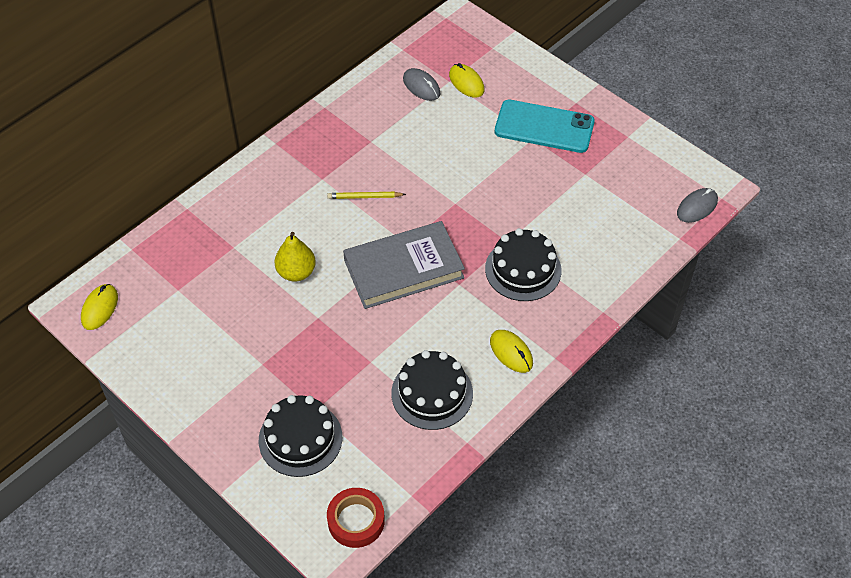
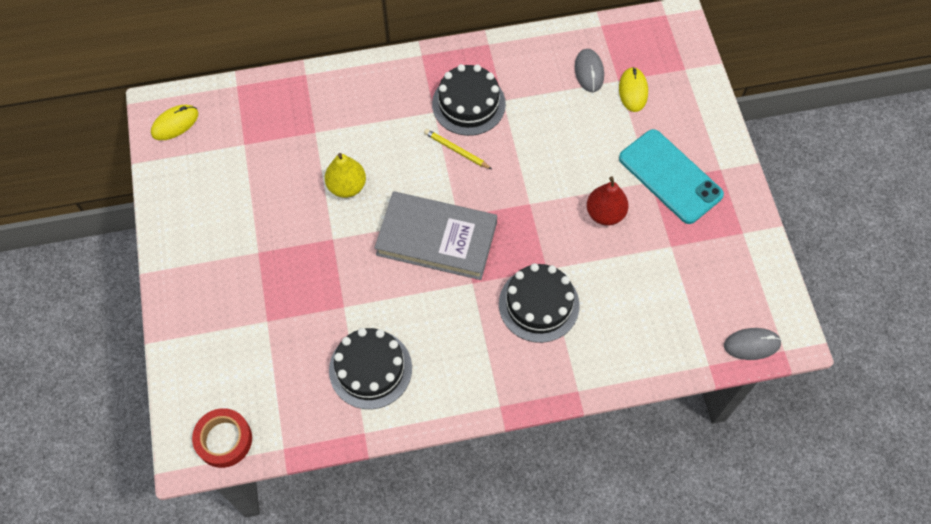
camera: 35 degrees right, 10 degrees up
black cake [259,395,342,477] -> black cake moved to [432,64,506,136]
yellow mouse [490,330,533,373] -> none
none -> red pear [587,177,629,225]

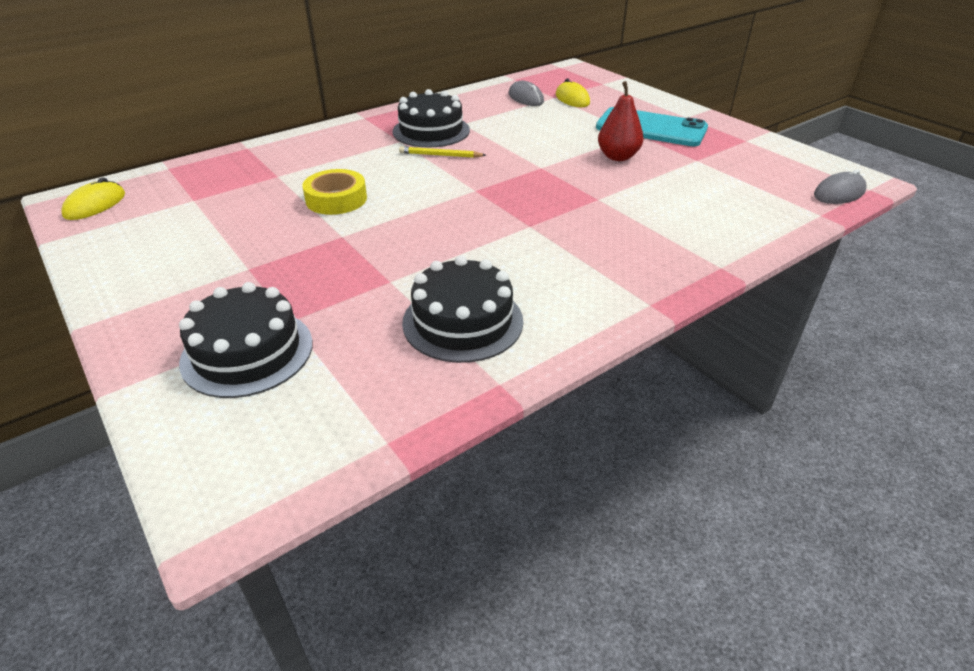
camera: 25 degrees left, 25 degrees down
red tape [192,408,252,468] -> none
yellow pear [325,153,366,198] -> yellow tape [302,169,367,215]
grey book [374,191,497,280] -> none
black cake [499,263,579,343] -> black cake moved to [179,282,313,398]

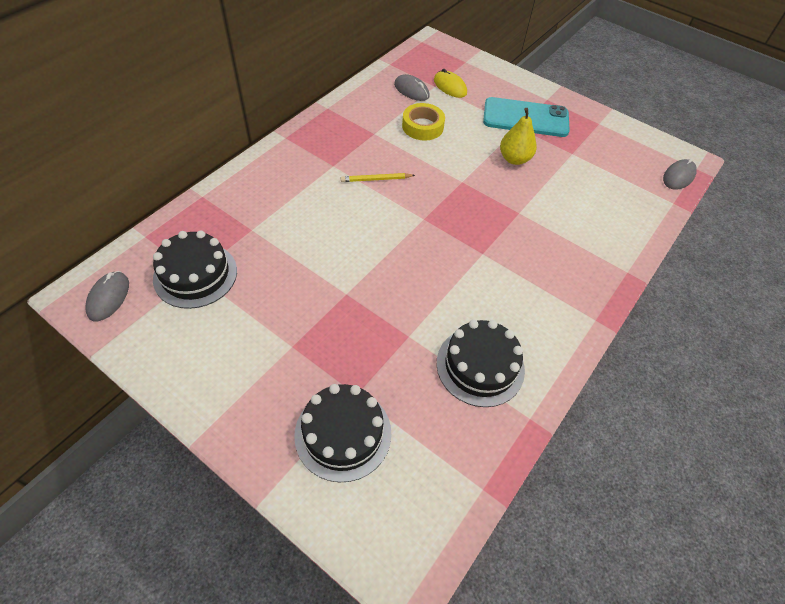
camera: 20 degrees left, 15 degrees up
yellow mouse [61,177,125,220] -> grey mouse [85,271,129,321]
yellow tape [302,169,367,215] -> yellow tape moved to [402,103,445,141]
black cake [393,89,470,148] -> black cake moved to [153,231,237,309]
red pear [598,81,644,161] -> yellow pear [500,108,537,165]

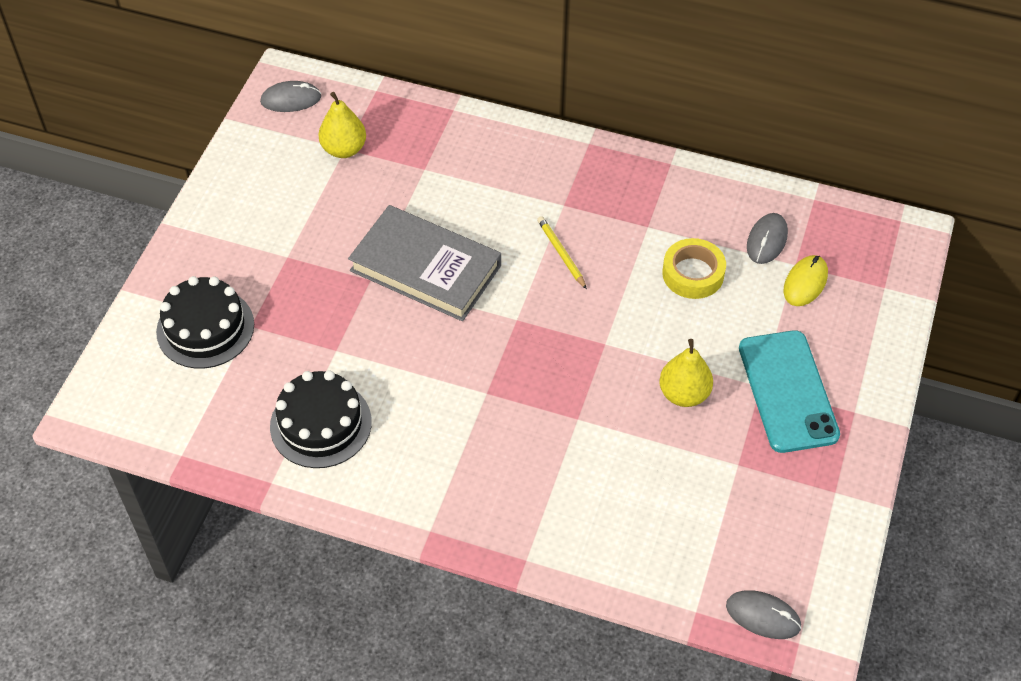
camera: 75 degrees right, 0 degrees up
black cake [153,231,237,309] -> yellow pear [318,92,366,158]
none -> grey book [348,205,501,321]

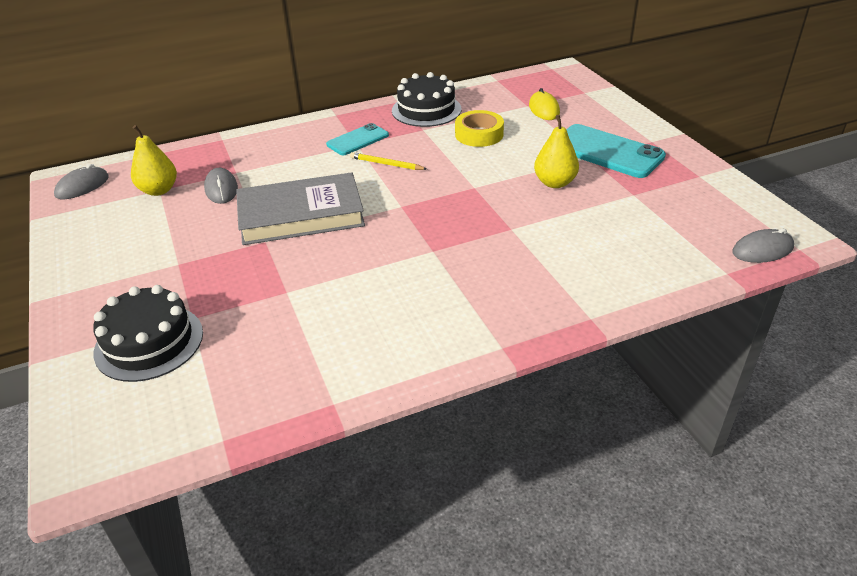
camera: 40 degrees left, 15 degrees down
black cake [270,370,372,468] -> black cake moved to [392,72,461,127]
grey mouse [747,213,788,264] -> grey mouse moved to [204,168,238,204]
none -> turquoise phone [326,123,389,155]

